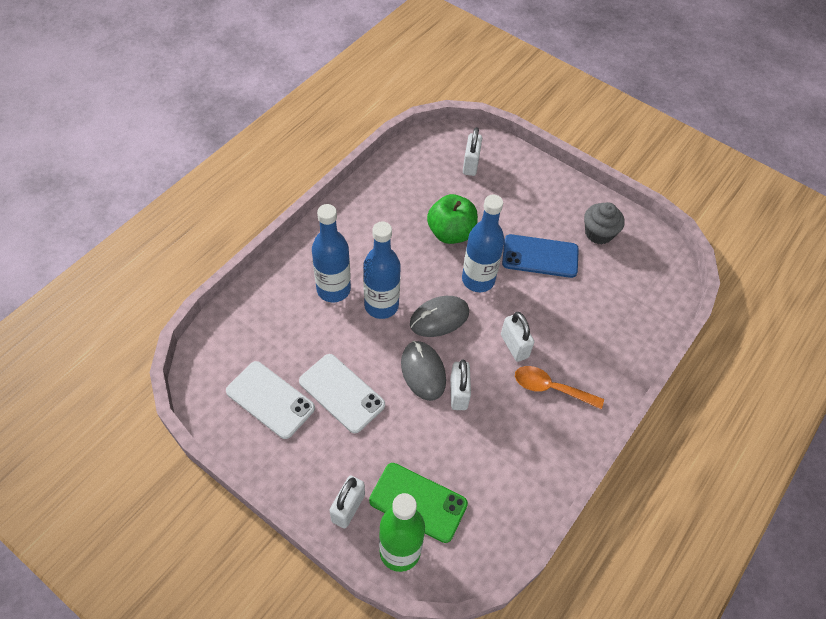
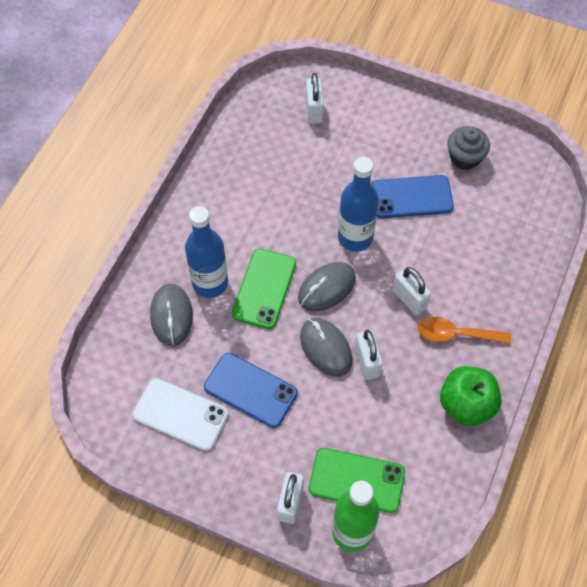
camera: 10 degrees left, 5 degrees up
white phone [299,354,385,433] -> blue phone [204,353,298,428]
blue bottle [363,222,401,319] -> green phone [232,249,296,329]
green apple [427,194,478,244] -> green apple moved to [440,366,502,426]
none -> grey mouse [150,284,193,346]

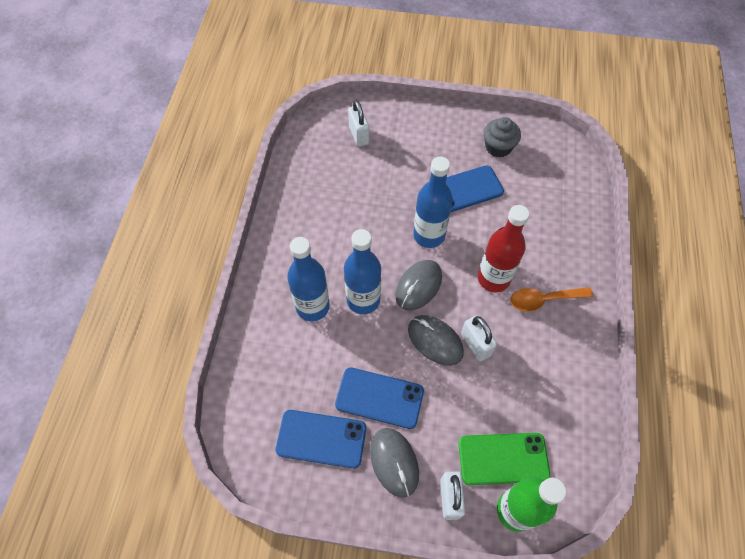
camera: 15 degrees left, 0 degrees up
white phone [133,378,229,451] -> blue phone [276,410,366,469]
grey mouse [150,284,193,346] -> grey mouse moved to [370,428,419,498]
green phone [232,249,296,329] -> blue bottle [344,229,381,315]
white padlock [393,267,431,315] -> red bottle [478,205,529,292]
green apple [440,366,502,426] -> none

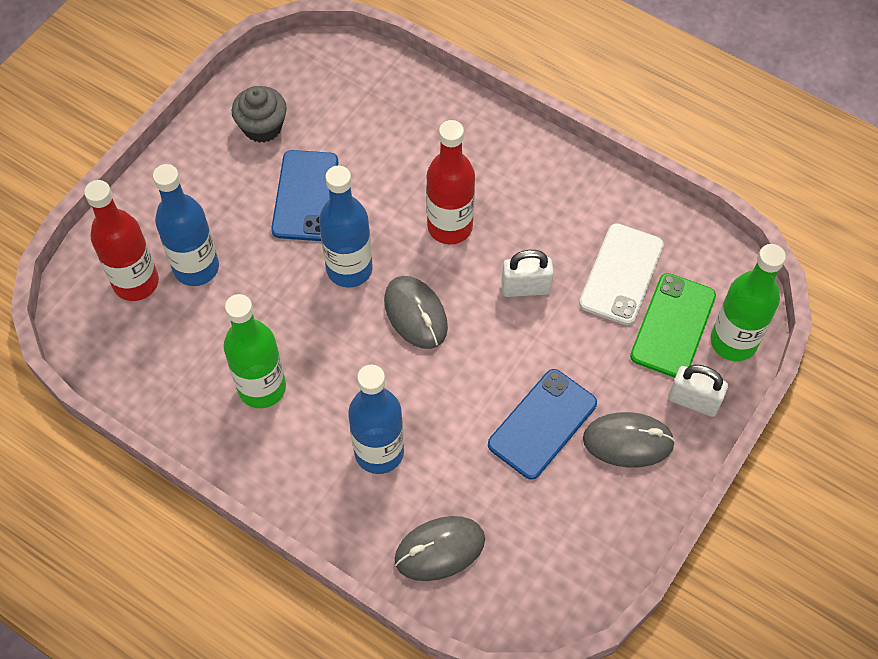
camera: 65 degrees left, 0 degrees up
blue phone [276,410,366,469] -> none
blue bottle [344,229,381,315] -> blue bottle moved to [153,164,219,286]
white padlock [348,100,369,147] -> red bottle [84,180,159,301]
grey mouse [408,315,464,366] -> grey mouse moved to [395,516,485,581]
orange spoon [511,287,593,311] -> none
none -> green bottle [224,294,286,408]
none -> white phone [579,223,664,325]

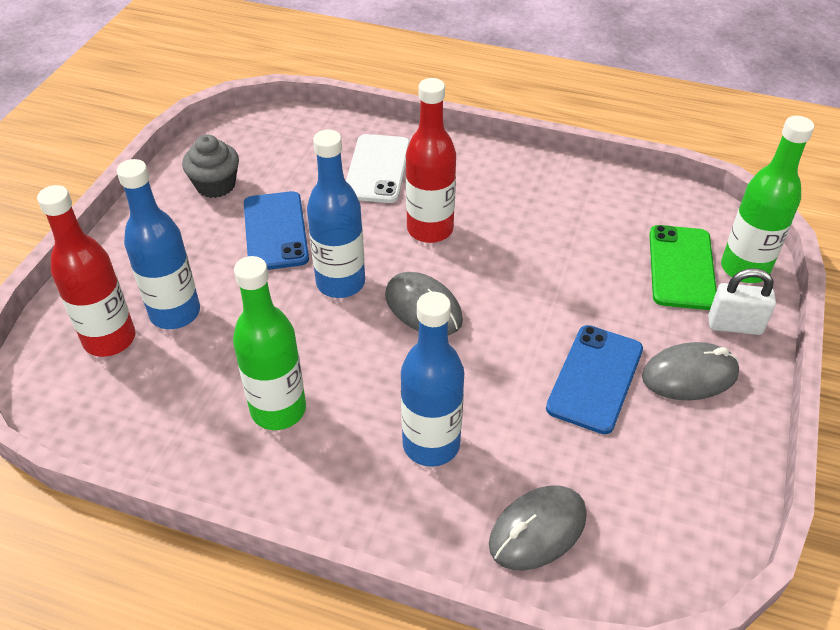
camera: 15 degrees left, 15 degrees down
white padlock [501,250,554,297] -> none
white phone [579,223,664,325] -> white phone moved to [346,134,410,203]

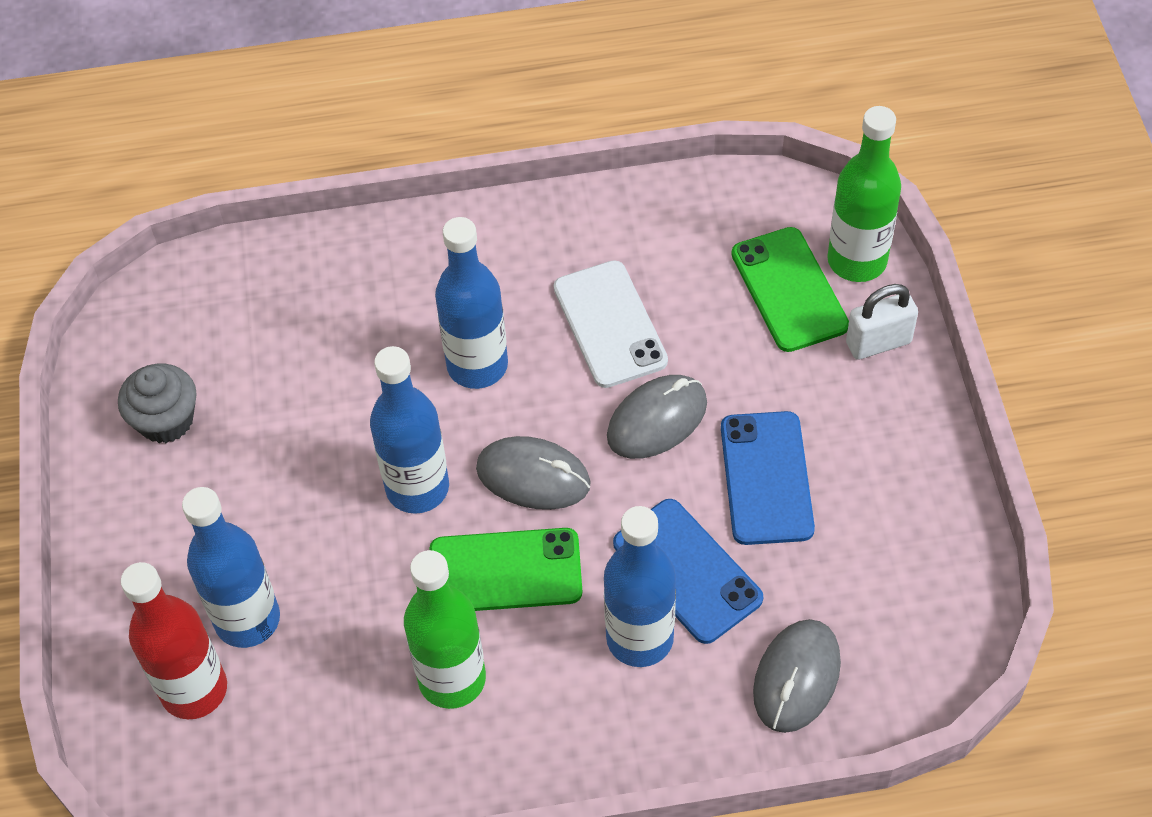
camera: 25 degrees left, 10 degrees up
blue phone [244,191,309,270] -> blue phone moved to [613,499,763,644]
white phone [346,134,410,203] -> white phone moved to [554,260,668,388]
red bottle [406,78,456,243] -> blue bottle [435,217,508,389]
grey mouse [642,342,739,400] -> grey mouse moved to [607,375,707,459]
none -> green phone [430,528,582,611]

